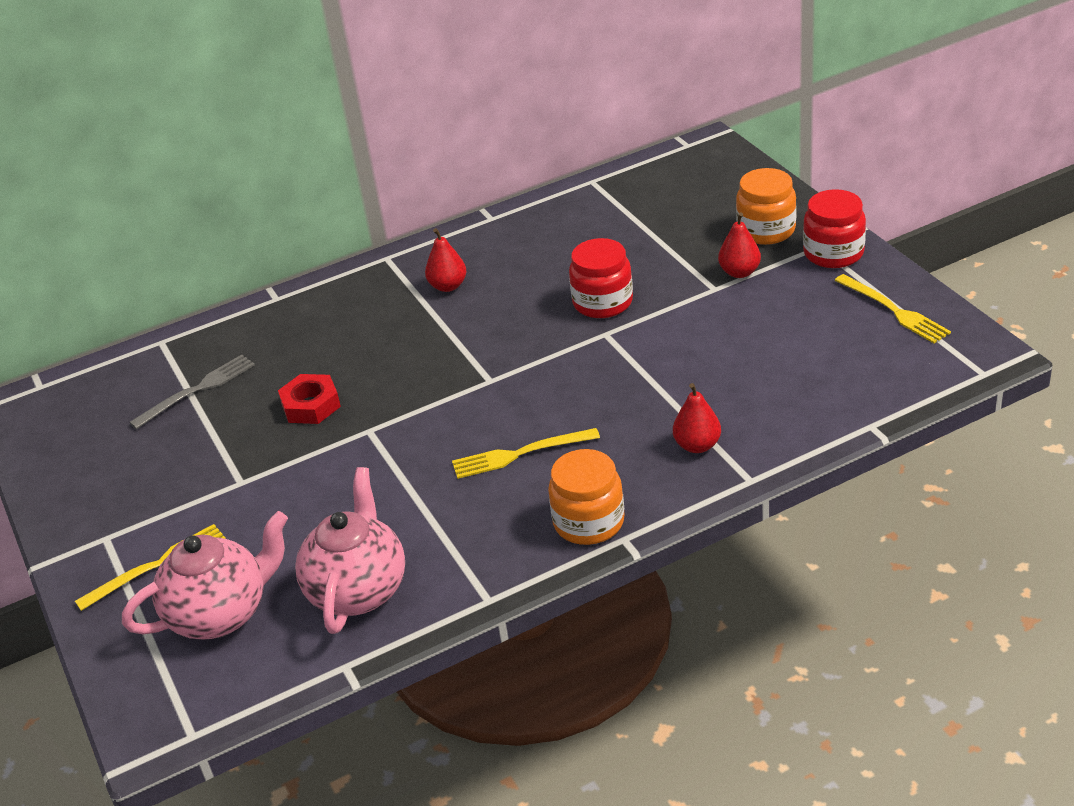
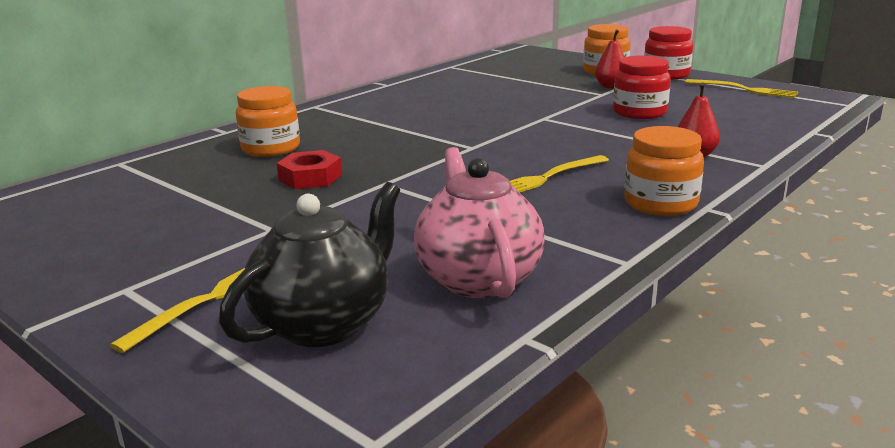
camera: 25 degrees left, 15 degrees down
pink teapot [122,511,288,640] -> black teapot [219,182,400,347]
grey fork [129,355,255,429] -> none
red pear [425,228,466,292] -> none
red jar [569,238,633,318] -> red jar moved to [613,55,671,119]
none -> orange jar [236,86,300,157]

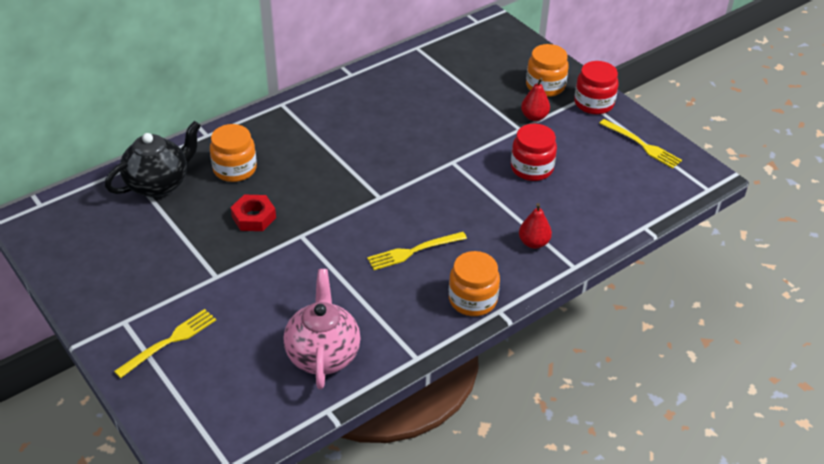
camera: 10 degrees right, 20 degrees up
black teapot [219,182,400,347] -> black teapot moved to [105,121,201,197]

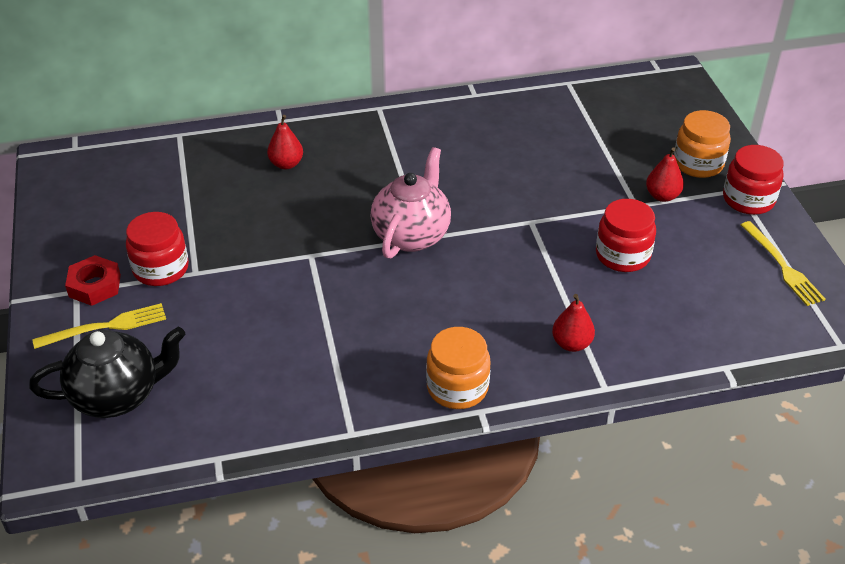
camera: 25 degrees right, 0 degrees up
black teapot [105,121,201,197] -> black teapot moved to [29,327,186,418]
orange jar [210,124,257,182] -> red pear [267,115,303,169]
red nut [230,195,276,231] -> red nut moved to [65,255,121,306]
pink teapot [284,269,361,389] -> pink teapot moved to [370,147,451,259]
yellow fork [367,232,467,270] -> none
none -> red jar [126,212,189,286]

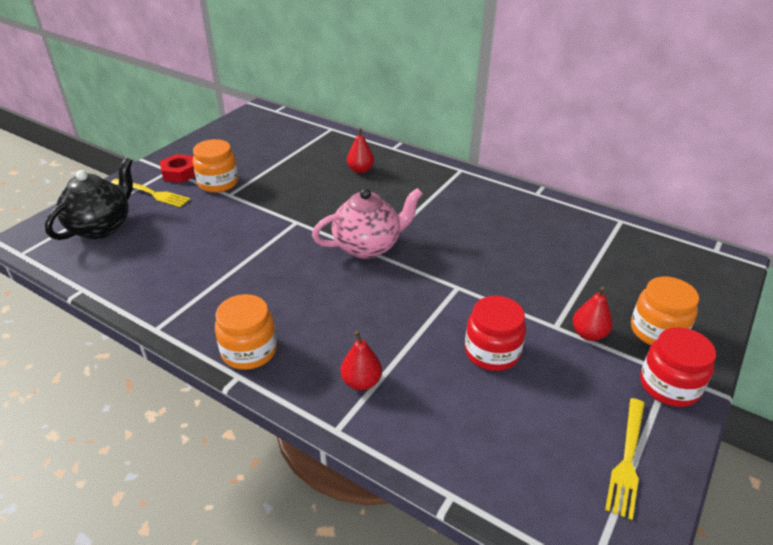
camera: 45 degrees right, 5 degrees down
black teapot [29,327,186,418] -> black teapot turned 90 degrees counterclockwise [45,157,133,240]
red jar [126,212,189,286] -> orange jar [193,139,238,193]

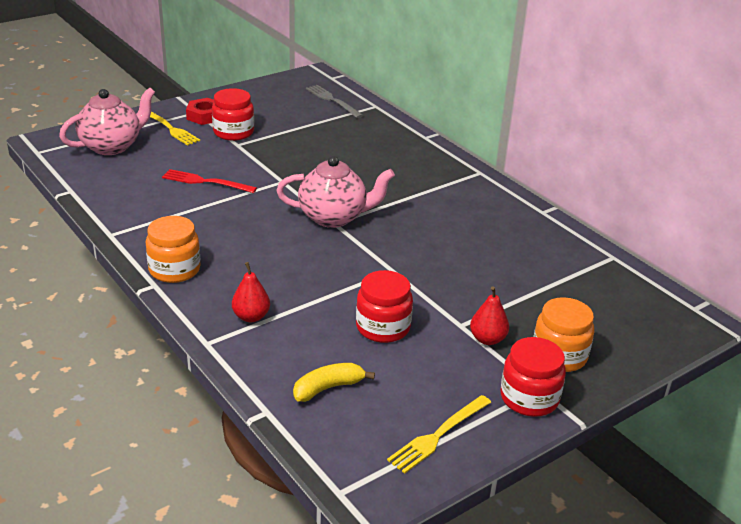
camera: 20 degrees right, 5 degrees down
black teapot [45,157,133,240] -> pink teapot [59,87,155,155]
orange jar [193,139,238,193] -> red jar [212,88,254,141]
red pear [347,128,374,173] -> none
none -> red fork [162,169,257,193]
none -> yellow banana [293,363,375,402]
none -> grey fork [306,85,363,118]

